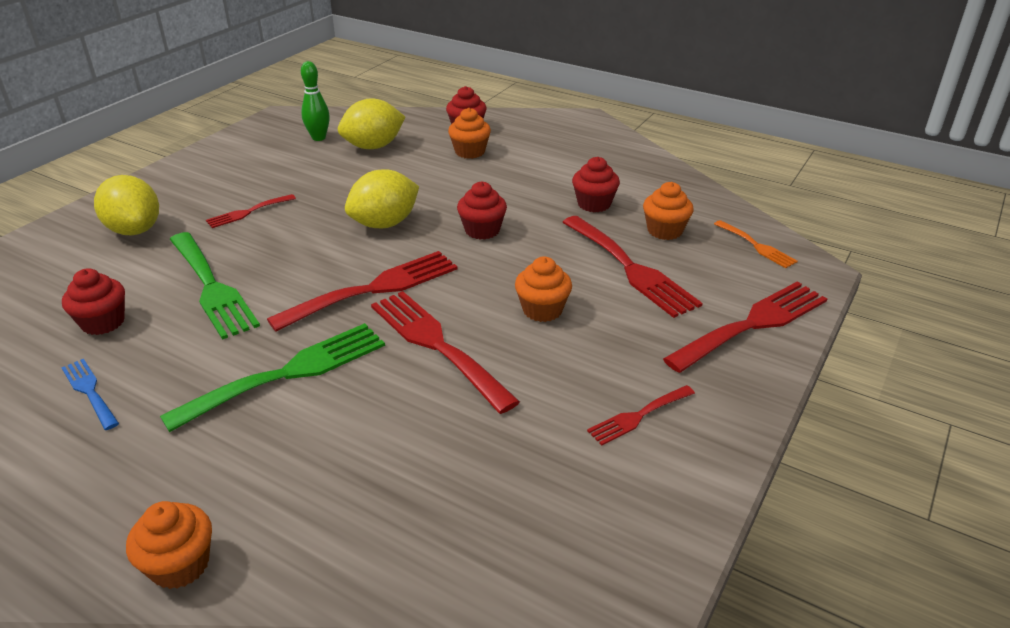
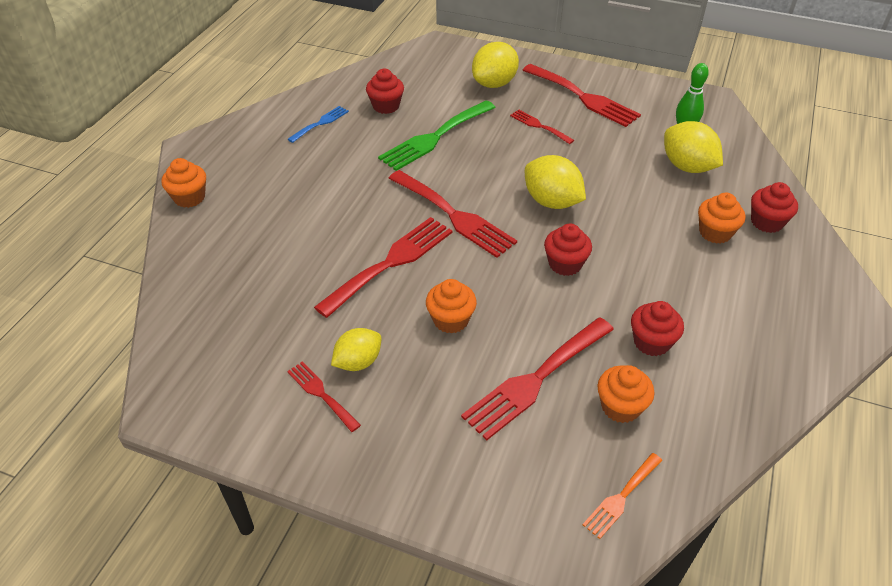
camera: 80 degrees right, 10 degrees up
green fork [160,323,385,432] -> none
red fork [663,282,827,373] -> red fork moved to [523,64,641,127]
none -> yellow lemon [331,328,381,371]

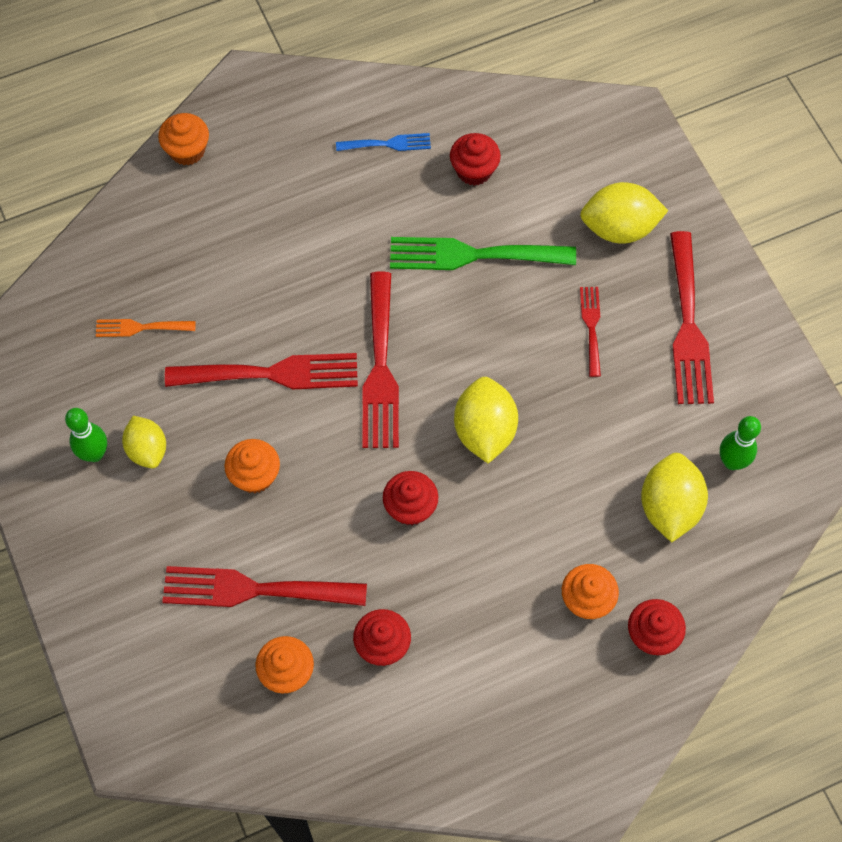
camera: 45 degrees right, 20 degrees up
red fork [287,361,361,432] -> green bowling pin [65,408,107,462]
yellow lemon [331,328,381,371] -> yellow lemon turned 60 degrees clockwise [122,416,166,469]
orange fork [583,453,662,539] -> orange fork moved to [96,319,196,337]

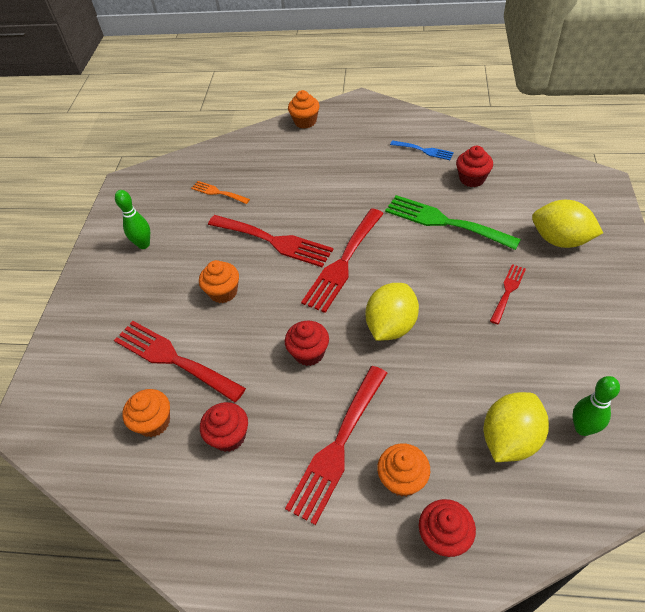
camera: 35 degrees right, 15 degrees down
yellow lemon [122,416,166,469] -> none
red fork [670,231,714,404] -> red fork moved to [285,366,387,525]

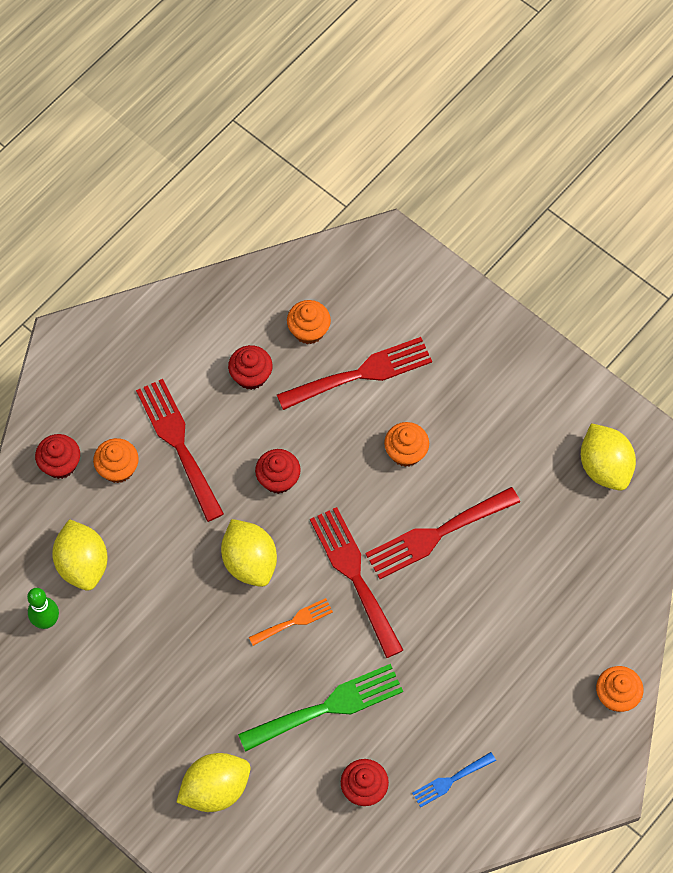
camera: 120 degrees right, 15 degrees up
green bowling pin [115,190,150,249] -> none
orange fork [191,181,250,204] -> orange fork moved to [249,598,333,646]
red fork [490,264,526,324] -> none
none -> yellow lemon [581,423,636,491]

